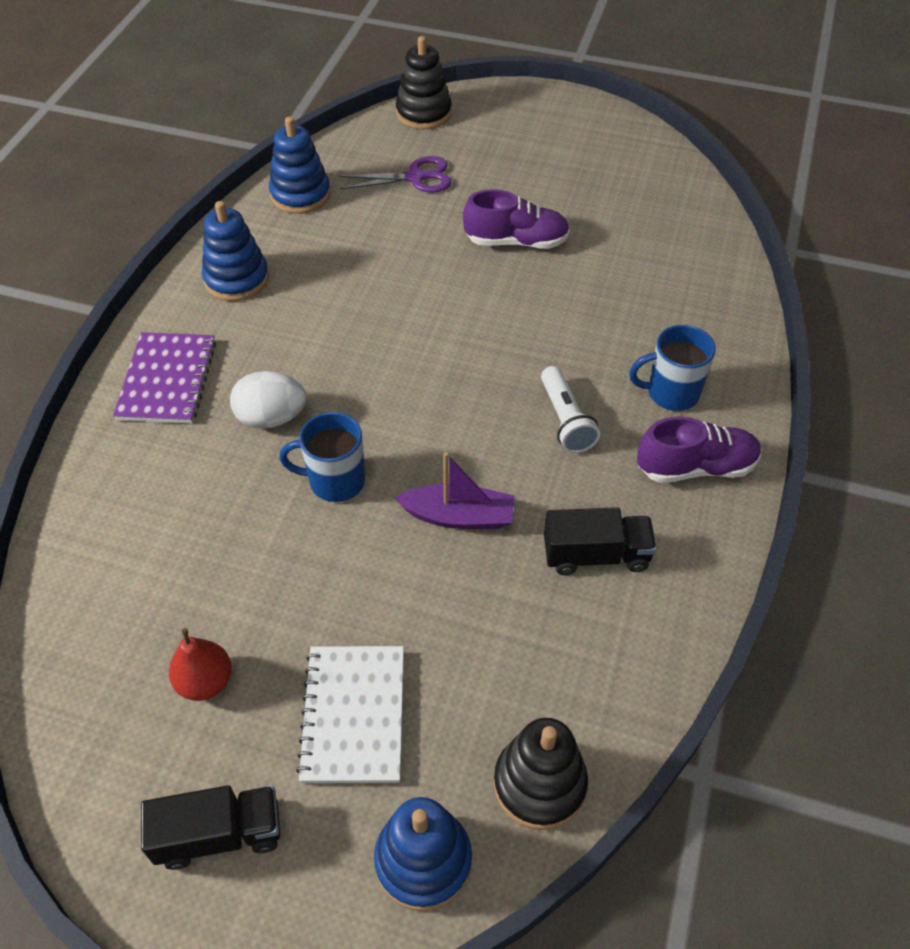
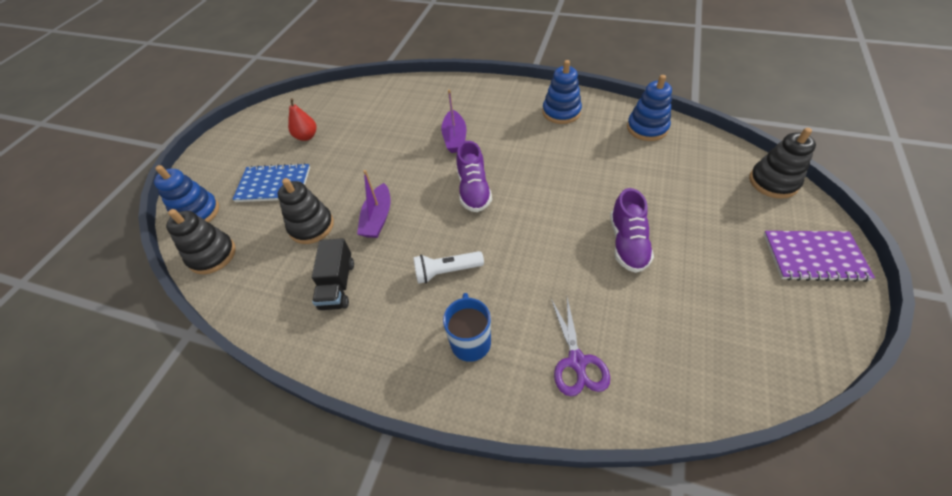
camera: 95 degrees right, 0 degrees up
purple notebook [113,332,216,424] -> purple notebook moved to [763,231,875,282]
black truck [141,785,280,870] -> none
white egg [230,371,307,429] -> purple boat [441,89,466,153]
blue mug [279,412,365,502] -> none
white notebook [296,646,404,783] -> blue notebook [232,163,310,202]
purple scissors [339,156,452,192] -> purple scissors moved to [551,298,610,396]
purple shoe [637,416,762,483] -> purple shoe moved to [457,141,492,212]
none -> black stacking toy [278,178,334,244]

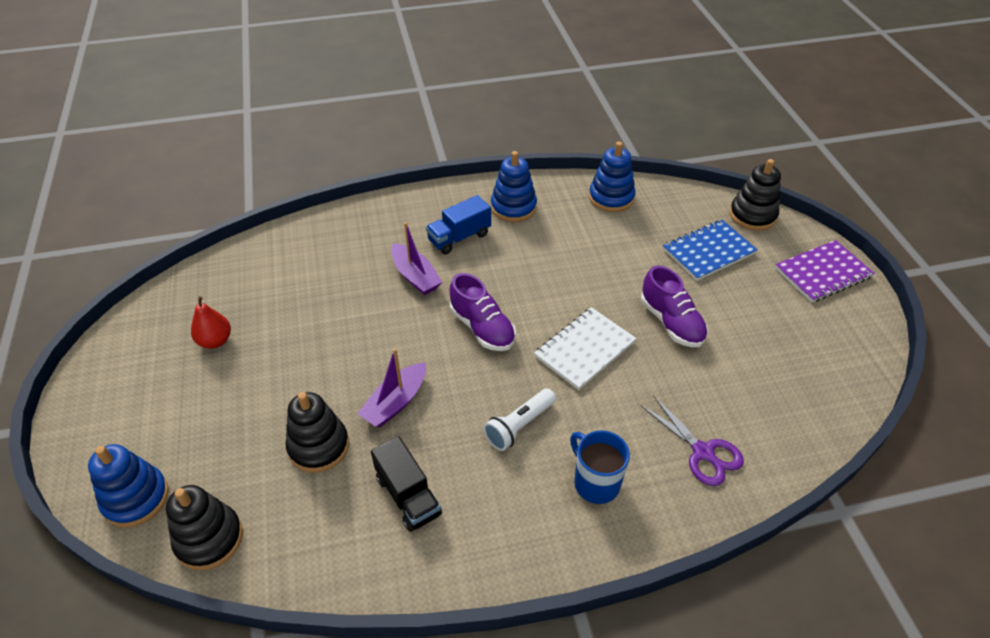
camera: 35 degrees left, 5 degrees down
blue notebook [232,163,310,202] -> blue notebook moved to [663,220,758,281]
purple boat [357,170,391,238] -> purple boat turned 60 degrees clockwise [358,348,426,427]
none -> blue truck [426,195,491,255]
none -> white notebook [534,307,636,390]

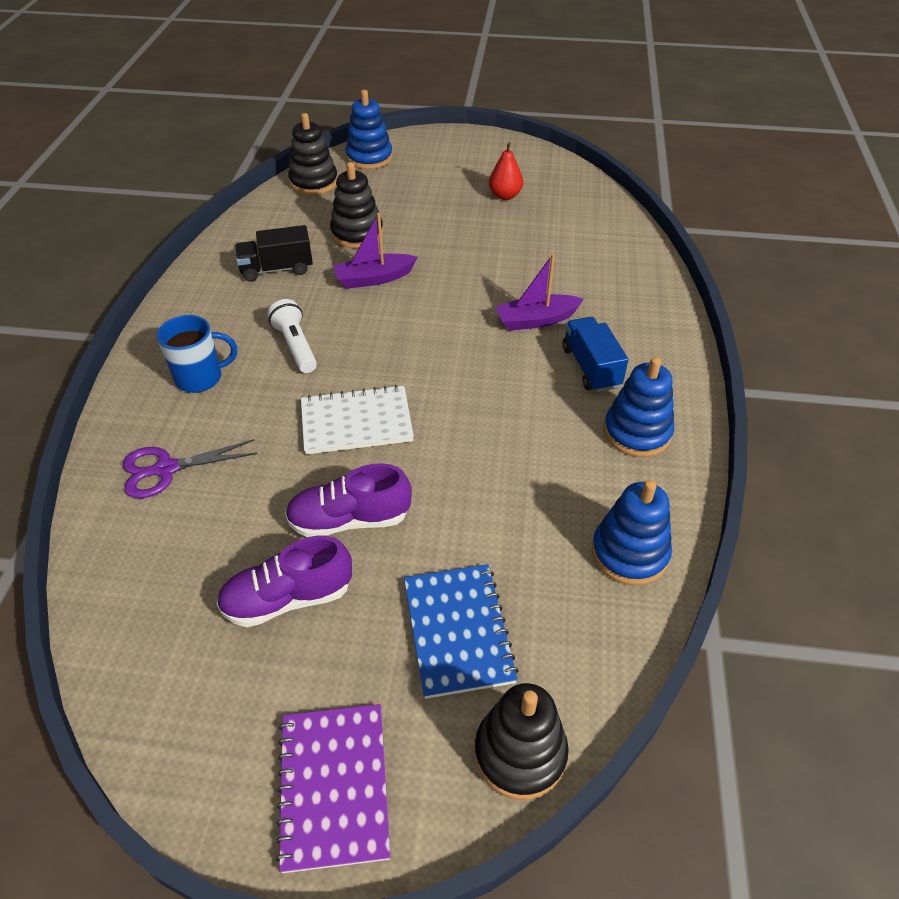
camera: 110 degrees right, 0 degrees up
purple boat [358,348,426,427] -> purple boat turned 75 degrees counterclockwise [333,213,418,289]
purple shoe [450,273,516,351] -> purple shoe moved to [216,536,352,627]
white notebook [534,307,636,390] -> white notebook turned 75 degrees counterclockwise [301,385,414,454]

